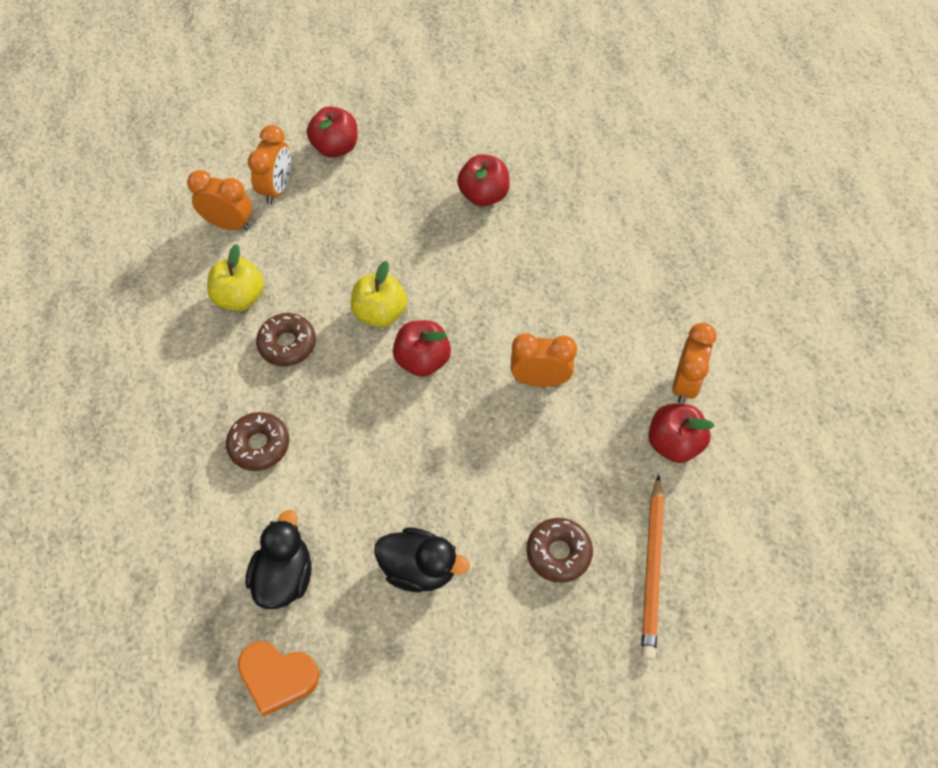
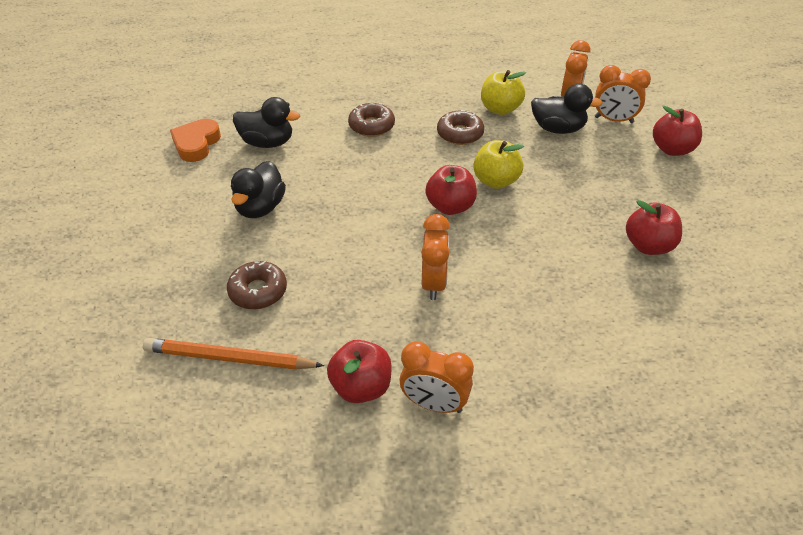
camera: 90 degrees right, 15 degrees down
none -> black duck [531,84,603,134]

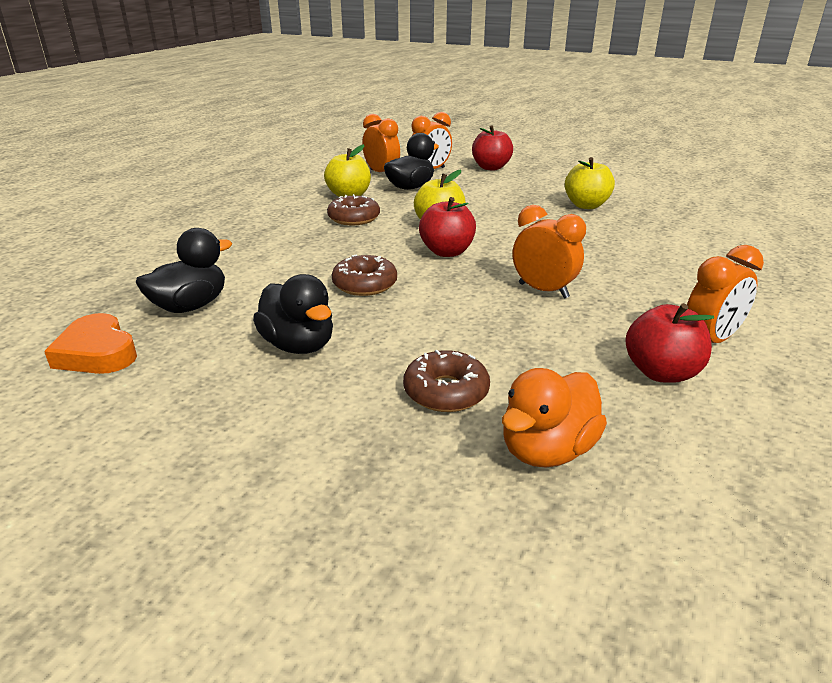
camera: 55 degrees left, 15 degrees down
orange pencil [143,338,324,370] -> orange duck [502,368,607,468]
brown donut [348,103,395,137] -> brown donut moved to [332,254,397,296]
red apple [626,200,682,255] -> yellow apple [565,157,615,209]

